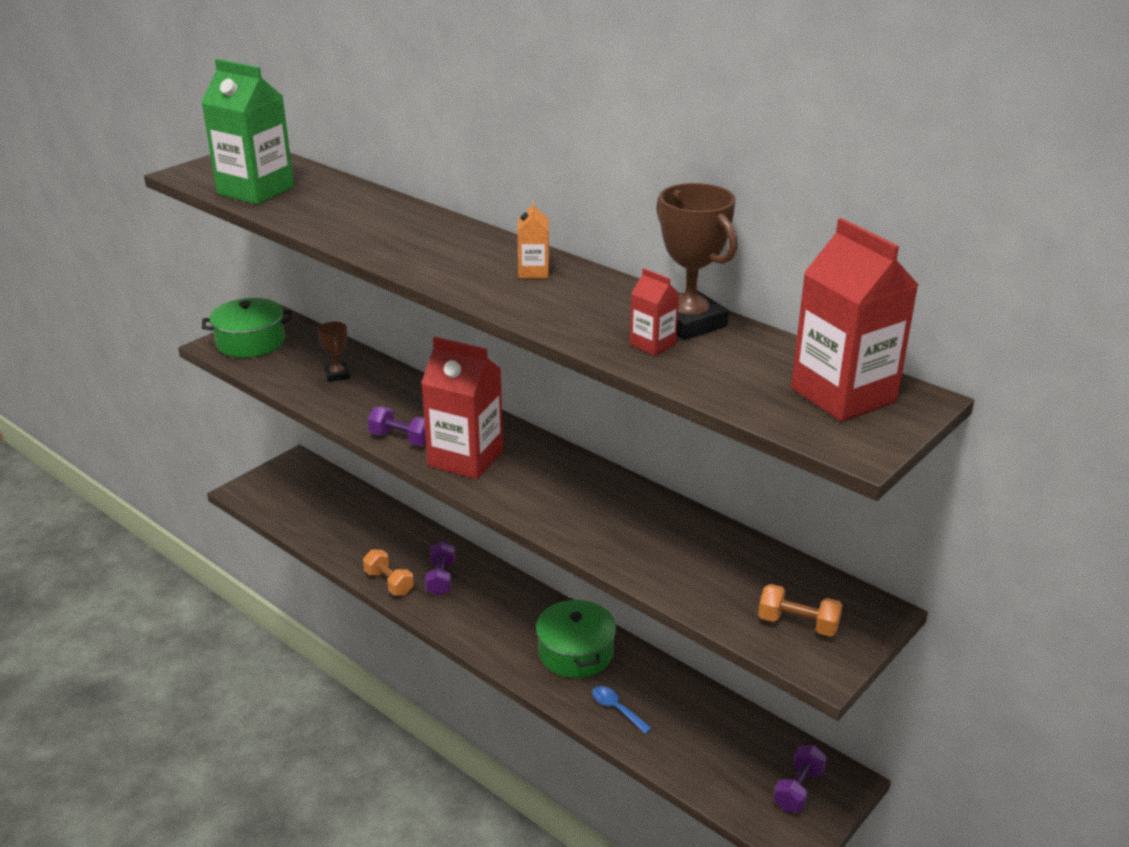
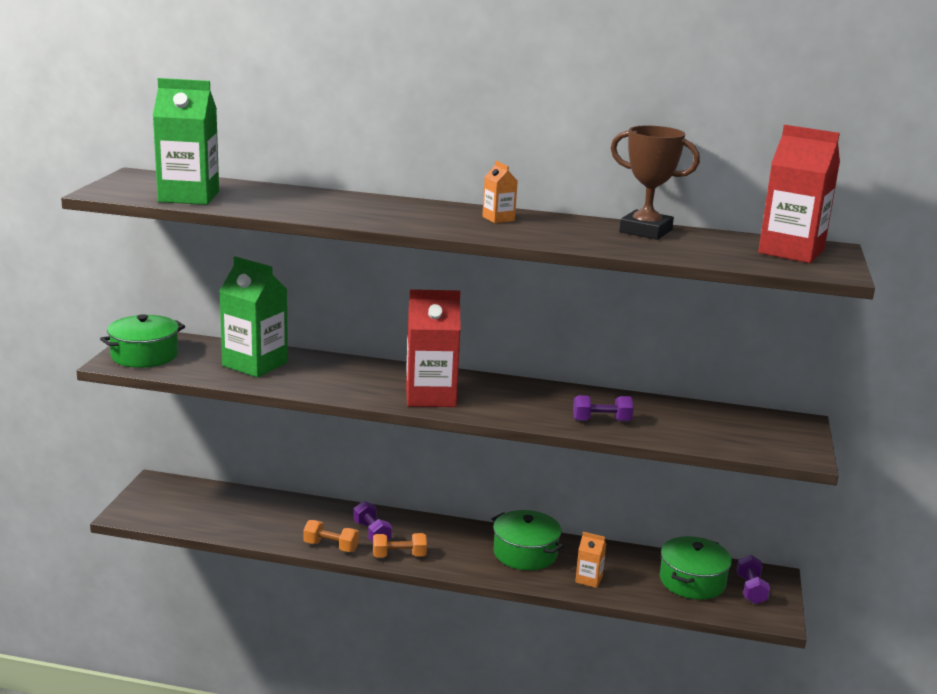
camera: 30 degrees left, 10 degrees down
brown trophy [317,322,350,382] -> green carton [219,256,288,377]
purple dumbbell [368,407,426,446] -> purple dumbbell moved to [573,395,634,422]
blue spoon [592,686,652,734] -> orange carton [575,532,606,588]
red carton [630,268,679,356] -> none
orange dumbbell [758,584,843,637] -> orange dumbbell moved to [373,533,427,558]
none -> green pot [660,536,732,600]

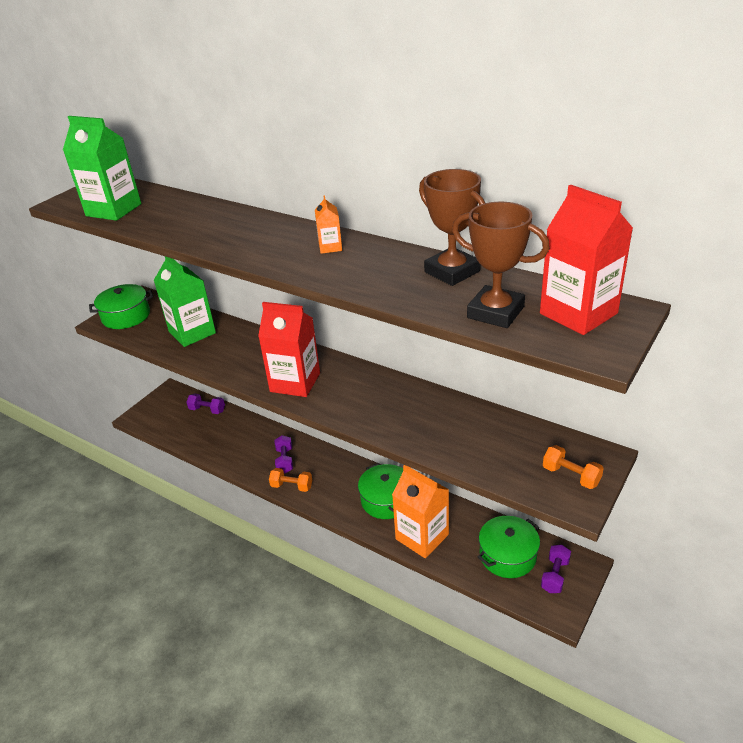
camera: 25 degrees right, 15 degrees up
orange dumbbell [303,520,359,552] -> orange dumbbell moved to [543,445,604,489]
purple dumbbell [573,395,634,422] -> purple dumbbell moved to [186,393,225,414]
orange carton [575,532,606,588] -> orange carton [392,465,449,558], size x2.09
none -> brown trophy [452,202,550,328]

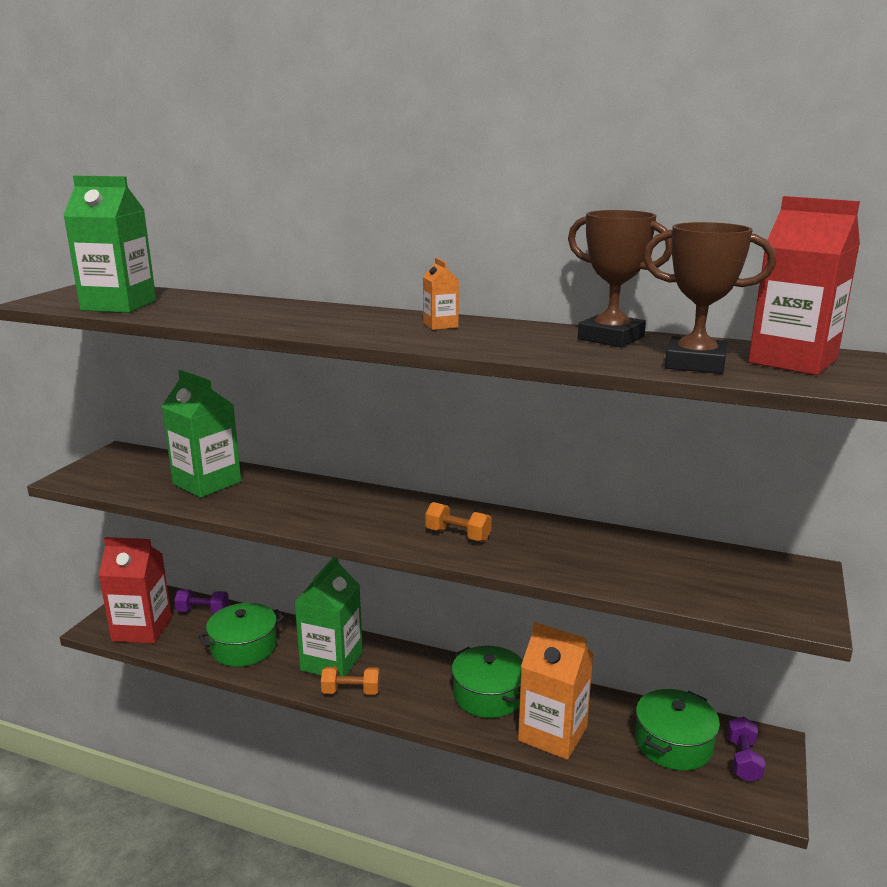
camera: 15 degrees left, 15 degrees down
green pot [89,284,153,329] -> green pot moved to [198,603,284,667]
red carton [258,302,320,397] -> red carton moved to [98,537,172,644]
purple dumbbell [275,435,293,473] -> green carton [295,558,363,676]
orange dumbbell [543,445,604,489] -> orange dumbbell moved to [425,502,492,542]

